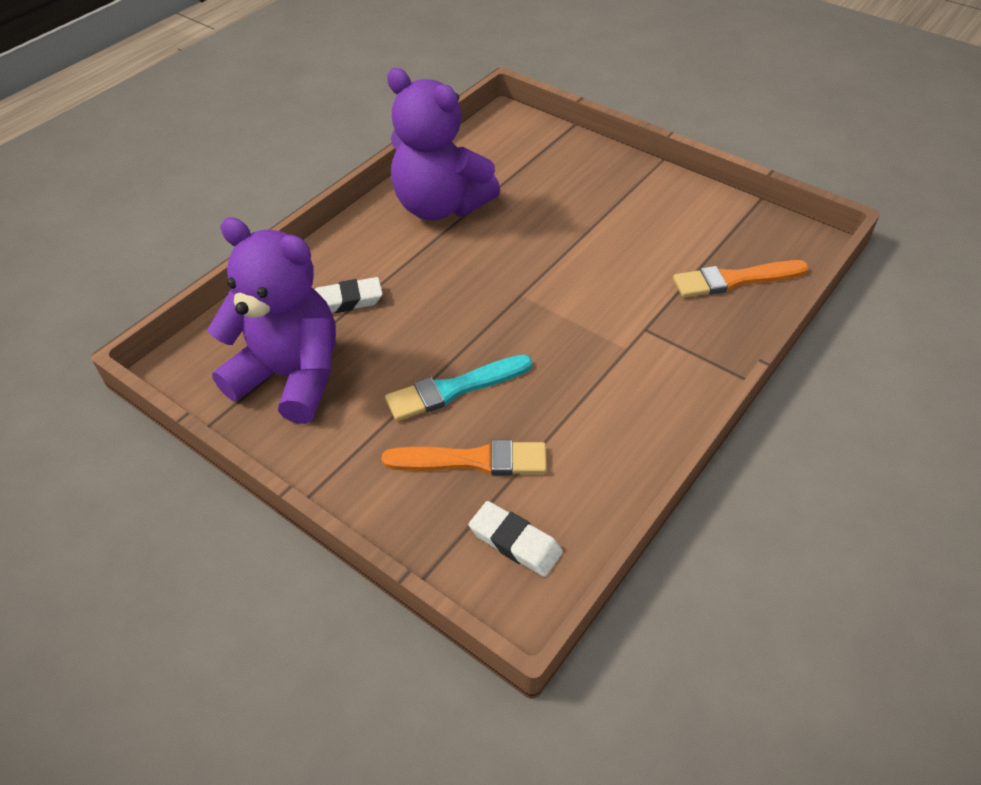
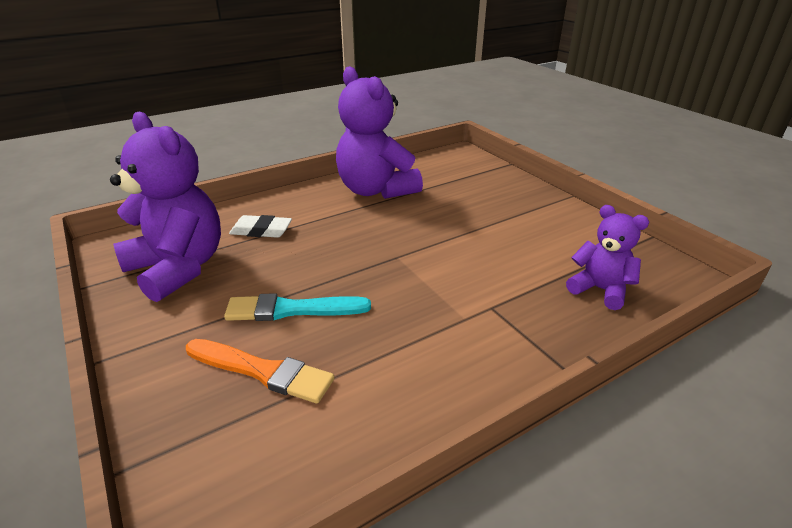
camera: 20 degrees right, 15 degrees down
white eraser [469,501,563,577] -> none
orange brush [673,260,809,297] -> purple teddy bear [566,205,649,310]

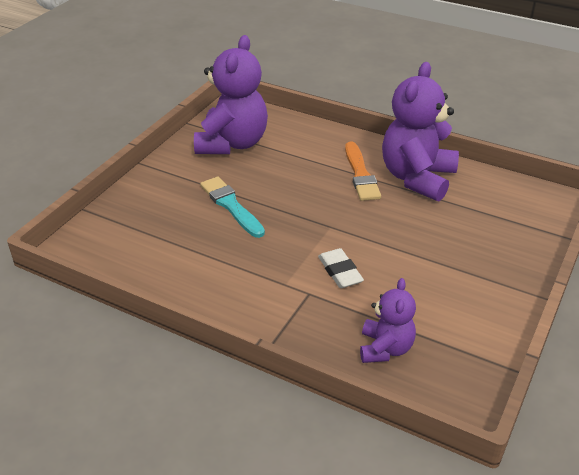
camera: 60 degrees right, 5 degrees up
orange brush [186,339,334,403] -> orange brush moved to [345,142,381,201]
white eraser [229,215,292,238] -> white eraser moved to [318,248,364,288]

